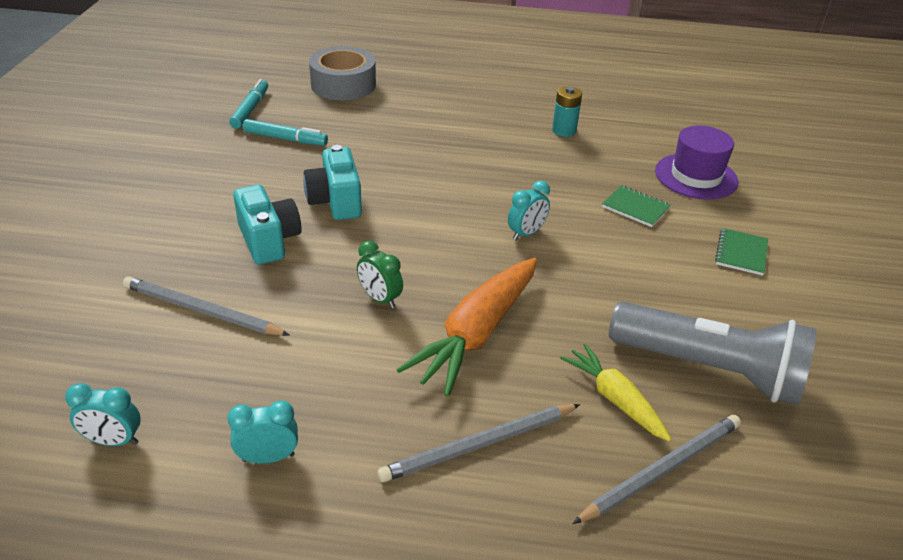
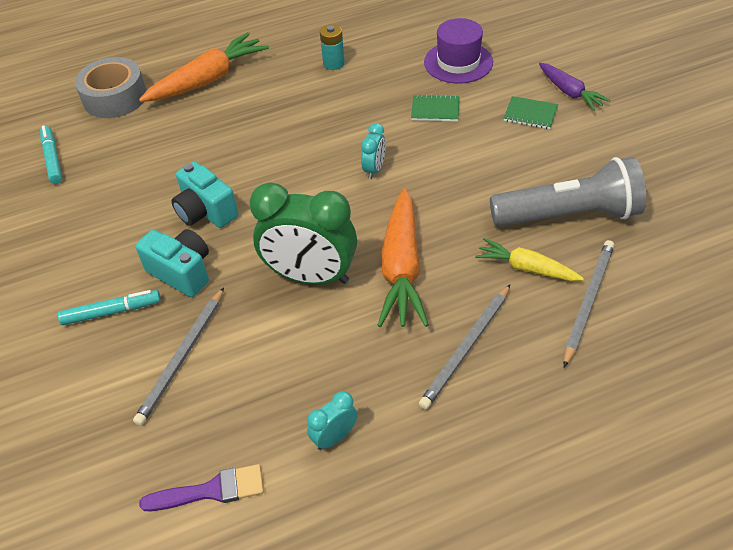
camera: 25 degrees left, 10 degrees up
turquoise clock [65,383,141,446] -> purple brush [139,464,264,511]
grey pencil [123,276,290,336] -> grey pencil turned 60 degrees counterclockwise [133,287,224,426]
turquoise marker [243,119,328,146] -> turquoise marker moved to [58,290,161,325]
green clock [357,241,403,308] -> green clock [249,182,357,285], size x2.19
green notebook [715,228,768,276] -> green notebook turned 60 degrees counterclockwise [504,96,558,129]
none -> orange carrot [139,32,269,102]
none -> purple carrot [539,63,611,111]

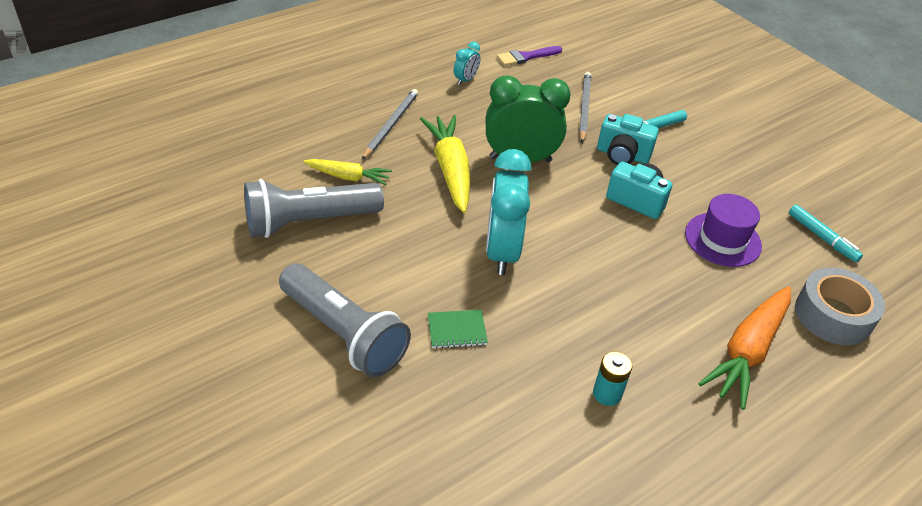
camera: 160 degrees right, 5 degrees down
turquoise clock [361,123,386,179] -> turquoise clock [486,149,531,275], size x2.19
orange carrot [377,188,429,327] -> yellow carrot [420,115,470,213]
purple hat [424,18,493,84] -> purple hat moved to [685,194,762,267]
green notebook [504,96,558,129] -> grey flashlight [279,263,411,378]
purple carrot [539,63,611,111] -> none
grey pencil [564,240,614,367] -> none

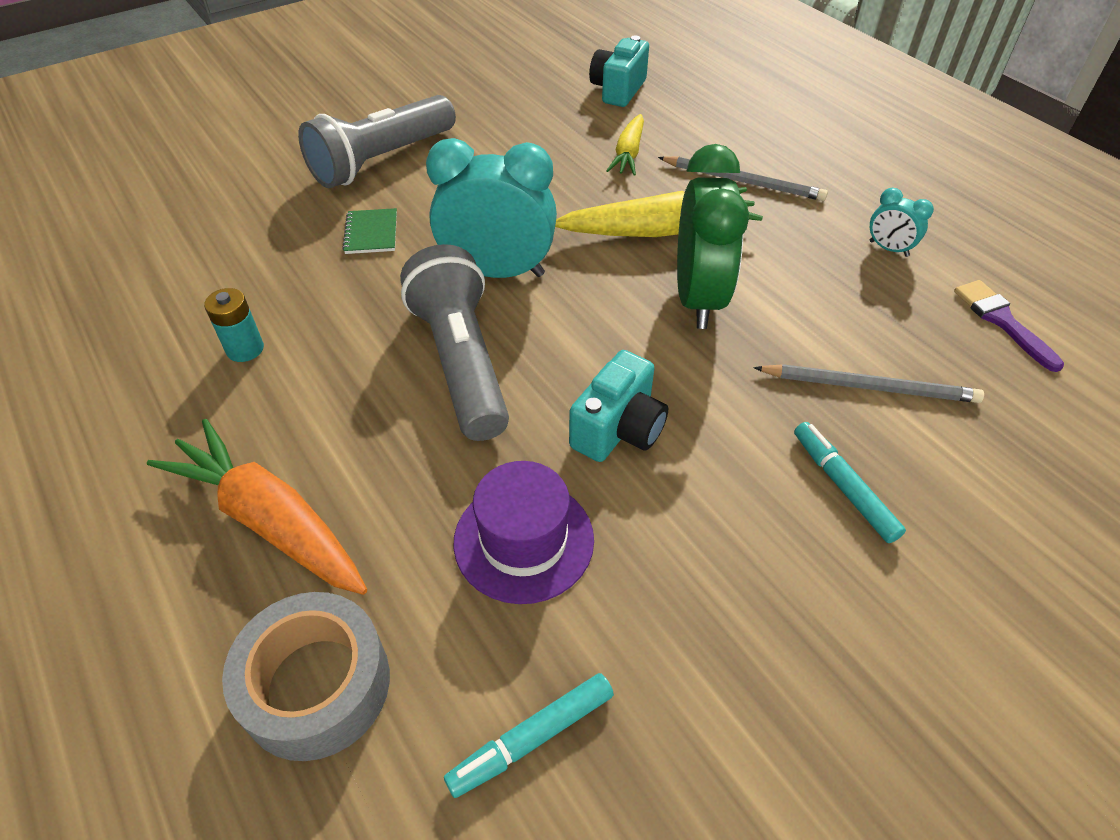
camera: 95 degrees right, 5 degrees up
grey flashlight [244,179,384,238] -> grey flashlight moved to [400,244,509,441]
turquoise camera [597,114,659,165] -> turquoise camera moved to [589,36,649,107]

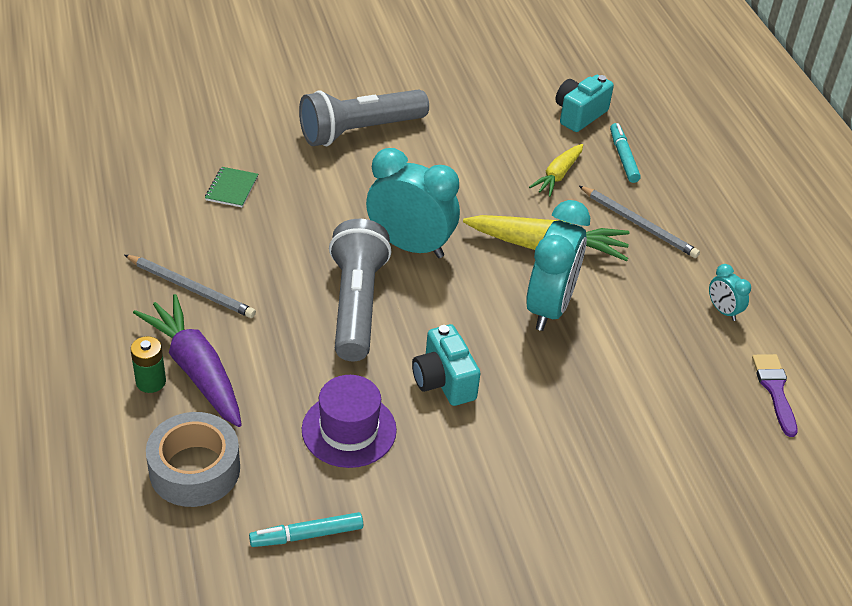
camera: 15 degrees right, 5 degrees down
orange carrot [147,419,367,595] -> purple carrot [133,294,242,427]
turquoise battery [204,288,264,362] -> none
green notebook [342,208,397,254] -> green notebook moved to [205,167,258,207]
turquoise camera [569,350,668,462] -> turquoise camera turned 105 degrees clockwise [412,324,481,406]
green clock [677,144,749,329] -> turquoise clock [526,200,590,331]
grey pencil [754,364,984,403] -> grey pencil moved to [125,255,256,318]
turquoise marker [794,422,906,543] -> turquoise marker moved to [610,123,641,183]
none -> green battery [131,336,166,393]

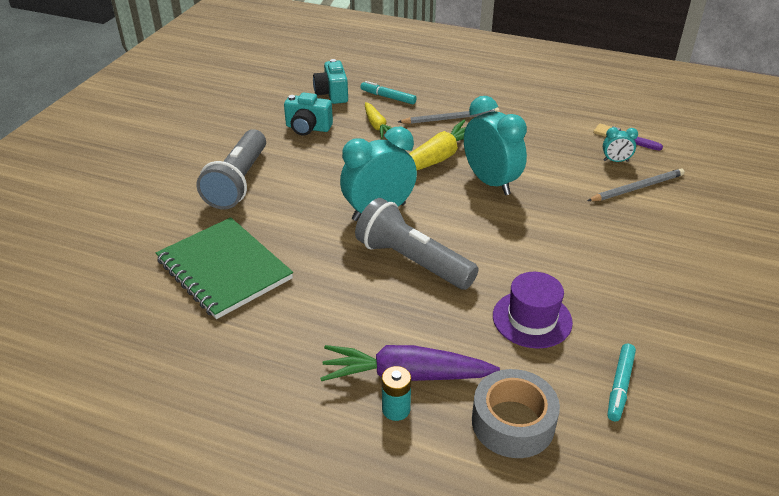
camera: 50 degrees left, 5 degrees down
grey pencil [125,255,256,318] -> grey pencil moved to [587,168,685,201]
green battery [131,336,166,393] -> turquoise battery [382,366,411,421]
green notebook [205,167,258,207] -> green notebook [156,217,293,319], size x2.45
turquoise camera [412,324,481,406] -> turquoise camera moved to [284,92,333,136]
turquoise clock [709,264,751,321] -> turquoise clock moved to [603,127,638,162]

